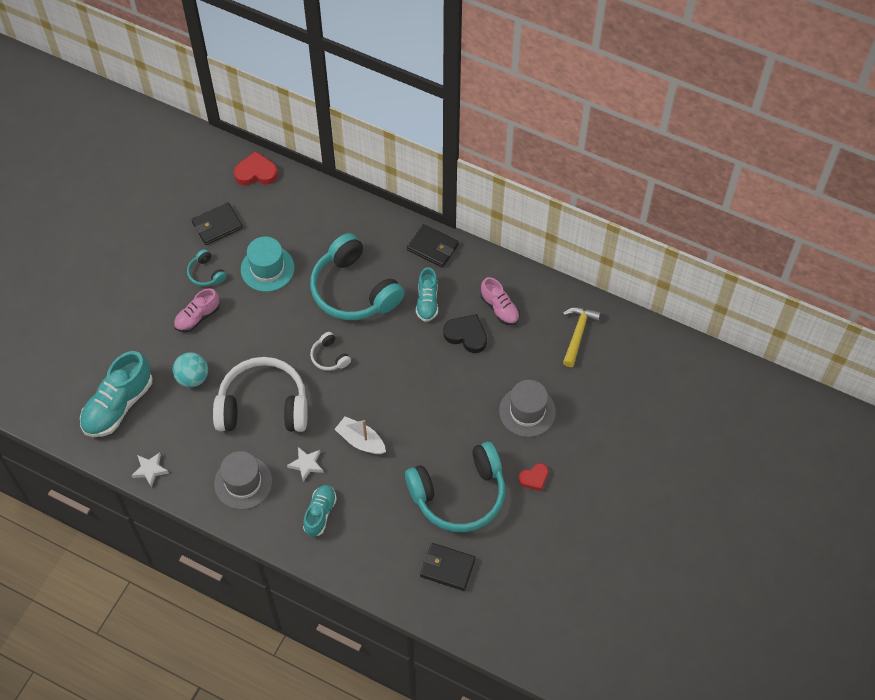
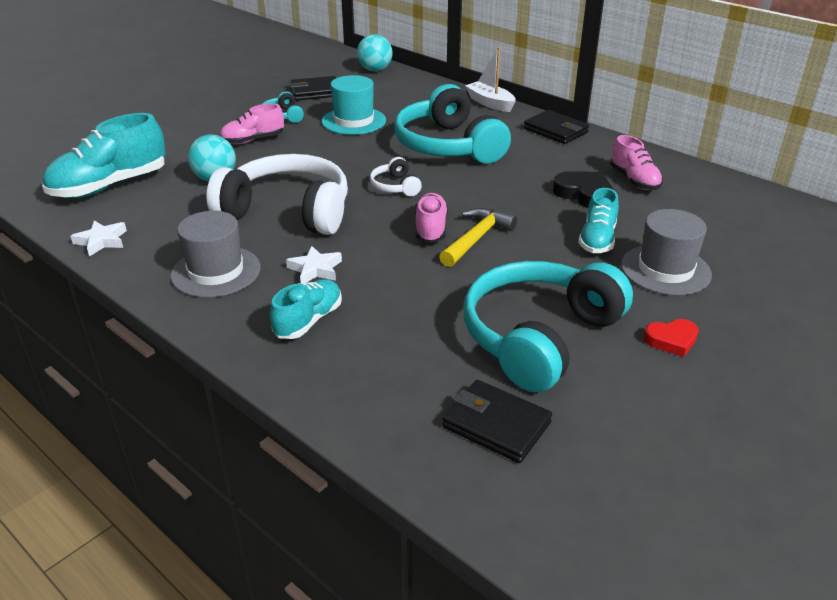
camera: 15 degrees right, 25 degrees down
red heart [234,151,278,185] -> turquoise ball [357,34,392,72]
white boat [335,416,386,454] -> white boat moved to [465,47,516,112]
turquoise headphones [405,442,505,532] -> turquoise headphones turned 135 degrees clockwise [463,261,633,392]
turquoise shoe [416,267,438,322] -> turquoise shoe moved to [578,188,619,253]
yellow hammer [563,307,601,367] -> yellow hammer moved to [439,208,517,267]
none -> pink shoe [415,193,448,243]

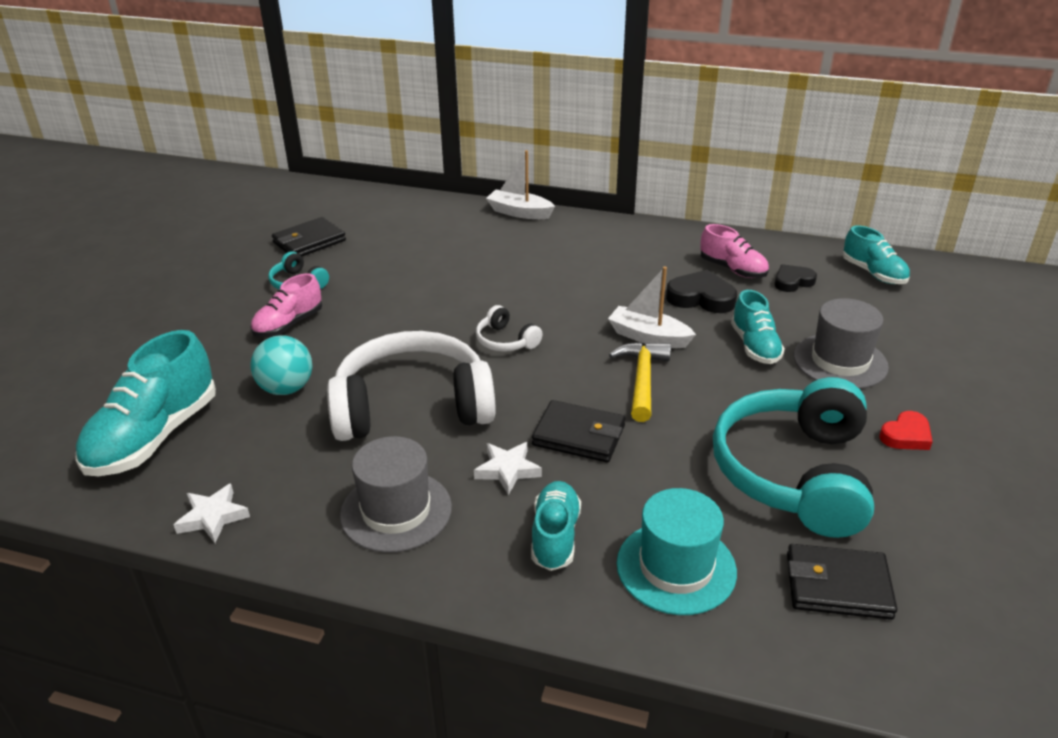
camera: 25 degrees left, 0 degrees up
turquoise hat [322,75,386,135] -> turquoise hat moved to [617,488,737,615]
turquoise ball [357,34,392,72] -> none
turquoise headphones [394,84,511,164] -> none
pink shoe [415,193,448,243] -> none
black wallet [524,110,589,144] -> black wallet moved to [532,400,625,463]
none -> white boat [608,266,696,348]
none -> black heart [775,264,817,292]
none -> turquoise shoe [843,225,910,284]

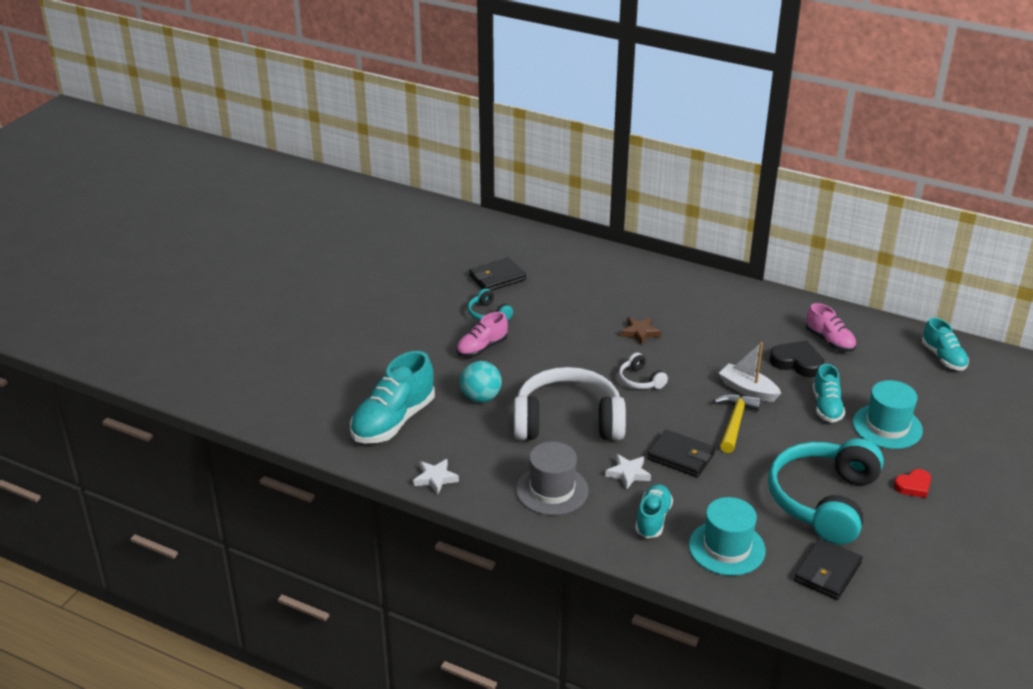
camera: 10 degrees right, 0 degrees up
white boat [486,150,555,219] -> none
black heart [775,264,817,292] -> none
black wallet [787,544,897,620] -> black wallet turned 75 degrees counterclockwise [794,539,863,600]
grey hat [794,298,889,389] -> turquoise hat [853,380,923,449]
none -> brown star [621,317,661,346]

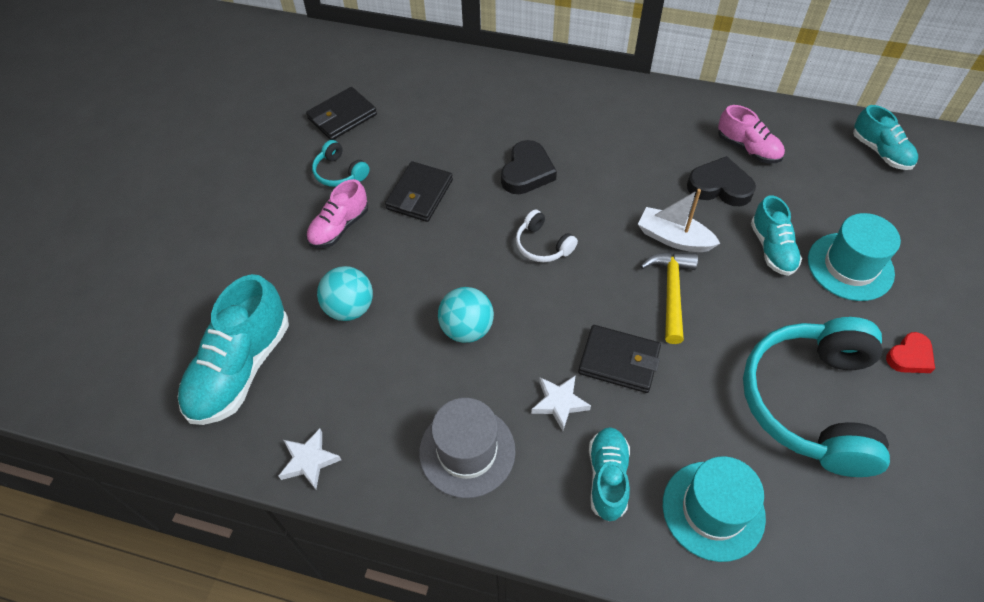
camera: 10 degrees left, 20 degrees up
white headphones [514,367,626,441] -> turquoise ball [438,287,494,343]
brown star [621,317,661,346] -> black heart [501,140,557,194]
black wallet [794,539,863,600] -> black wallet moved to [385,161,453,222]

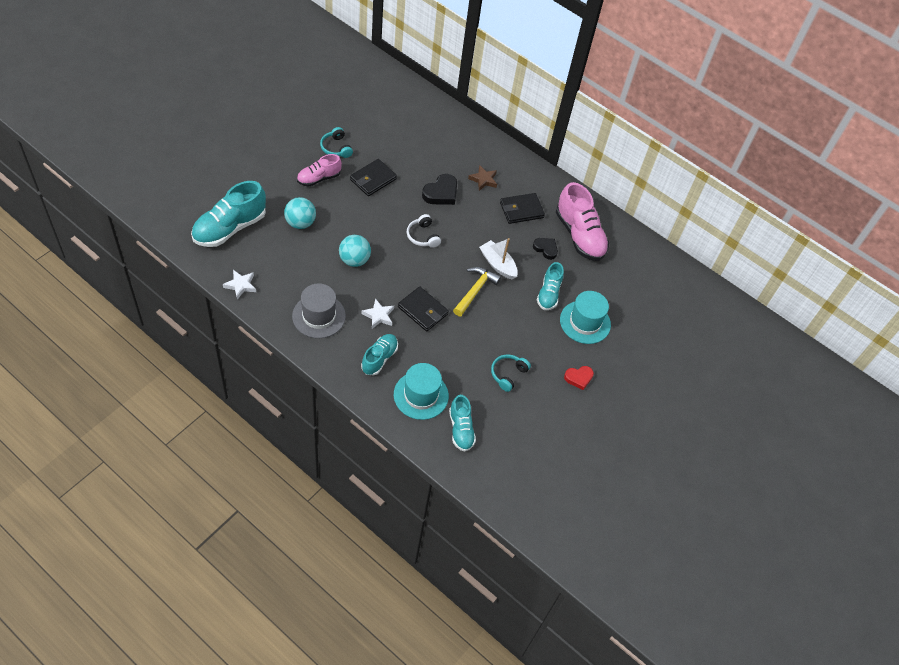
camera: 15 degrees right, 0 degrees up
black wallet [306,87,377,140] -> black wallet moved to [500,193,545,224]
black heart [687,156,756,206] -> black heart [533,238,558,260], size x0.66
pink shoe [718,105,785,163] -> pink shoe [556,182,609,261], size x1.70
turquoise headphones [743,317,890,477] -> turquoise headphones [491,354,531,392], size x0.43
turquoise shoe [853,105,918,170] -> turquoise shoe moved to [449,395,476,452]
none -> brown star [468,165,497,191]

